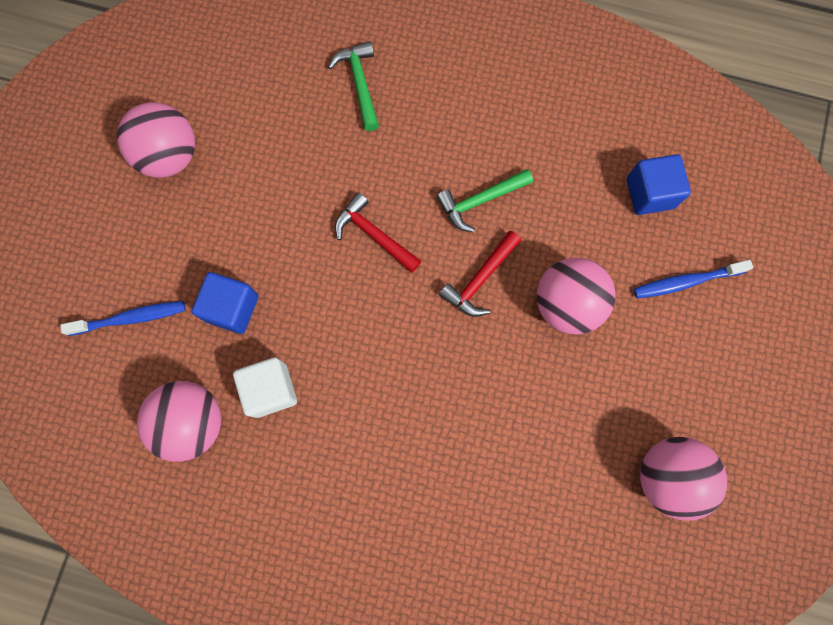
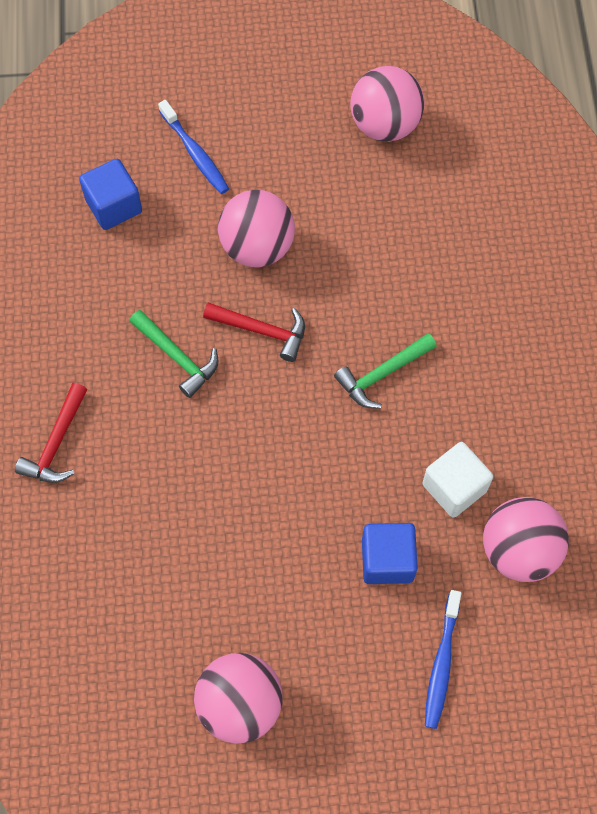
camera: 110 degrees left, 10 degrees down
blue toothbrush [60,301,186,336] -> blue toothbrush turned 135 degrees counterclockwise [425,590,462,729]
green hammer [328,41,379,131] -> green hammer moved to [334,333,437,409]
red hammer [335,192,421,273] -> red hammer moved to [15,383,87,483]

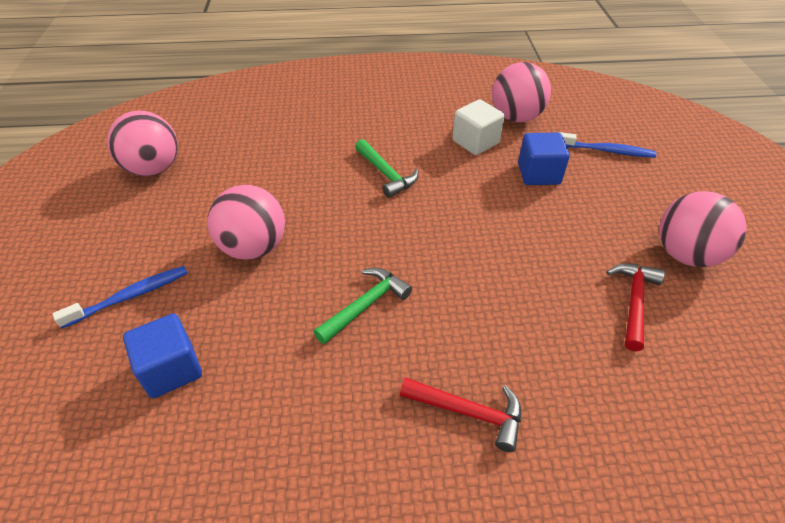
camera: 90 degrees left, 20 degrees down
red hammer [203,302,305,362] -> red hammer moved to [606,263,665,351]

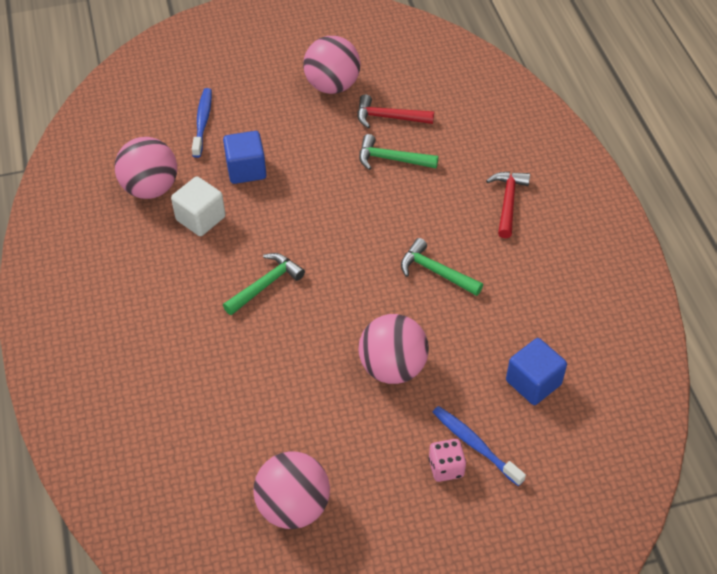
camera: 100 degrees left, 5 degrees up
none -> green hammer [359,134,439,170]
none -> pink dice [429,439,466,482]

